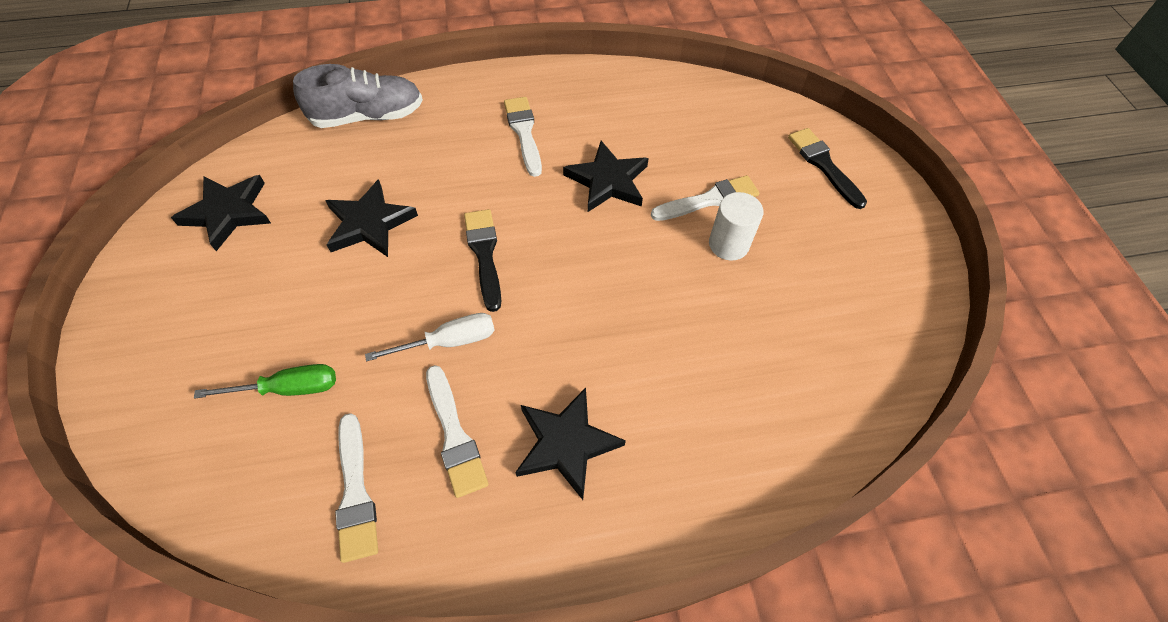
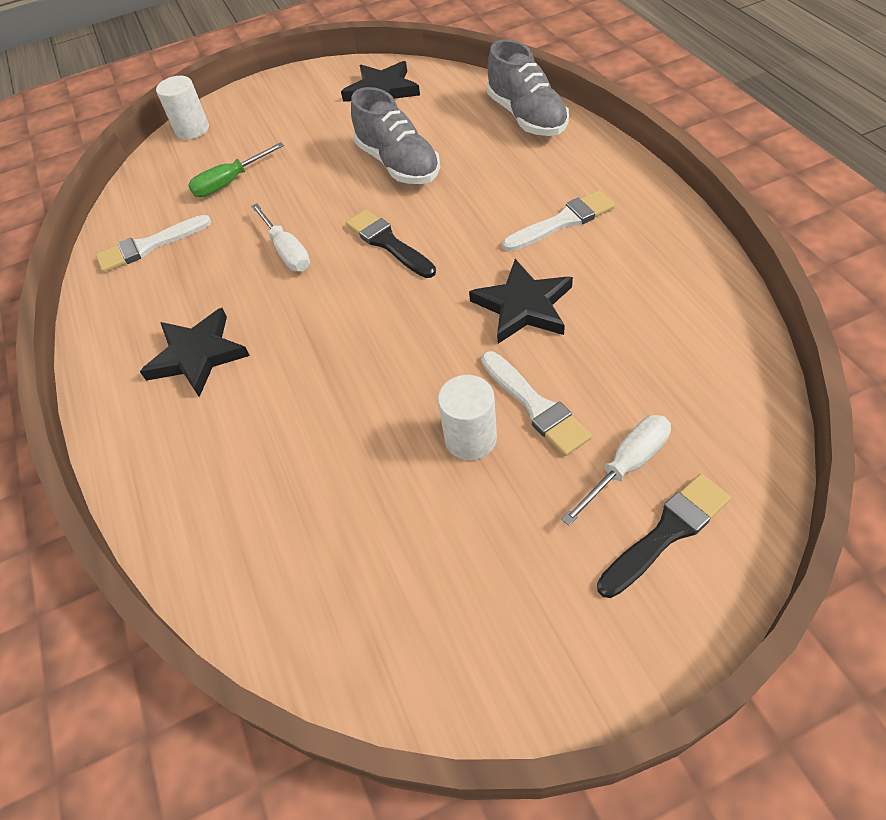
camera: 85 degrees right, 5 degrees down
green screwdriver [194,364,336,399] -> green screwdriver turned 75 degrees clockwise [188,142,284,197]
black star [325,179,418,257] -> grey shoe [351,87,440,184]
white brush [426,365,488,498] -> none
black brush [464,209,501,312] -> black brush turned 105 degrees counterclockwise [346,209,436,278]
none -> white cylinder [156,76,209,140]
none -> white screwdriver [561,415,671,526]

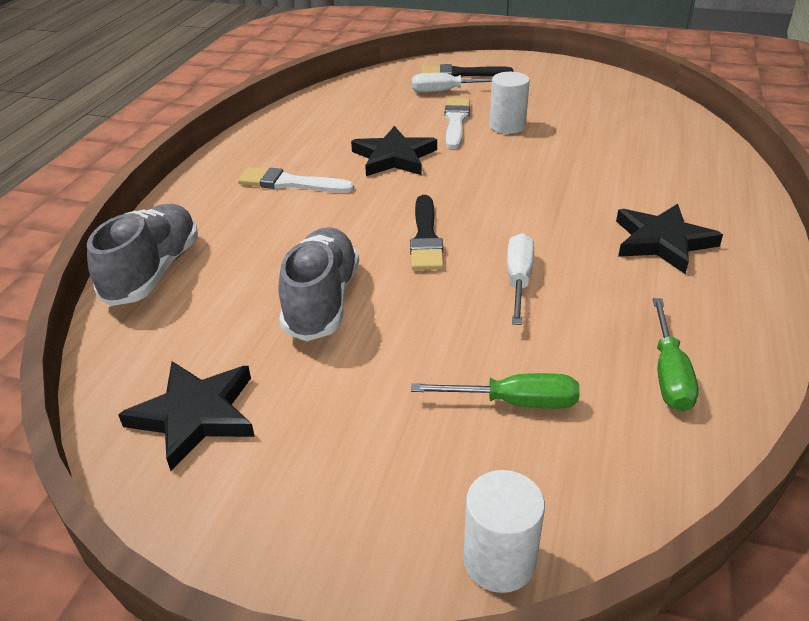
camera: 145 degrees left, 15 degrees down
white brush [96,215,211,273] -> green screwdriver [653,298,699,412]

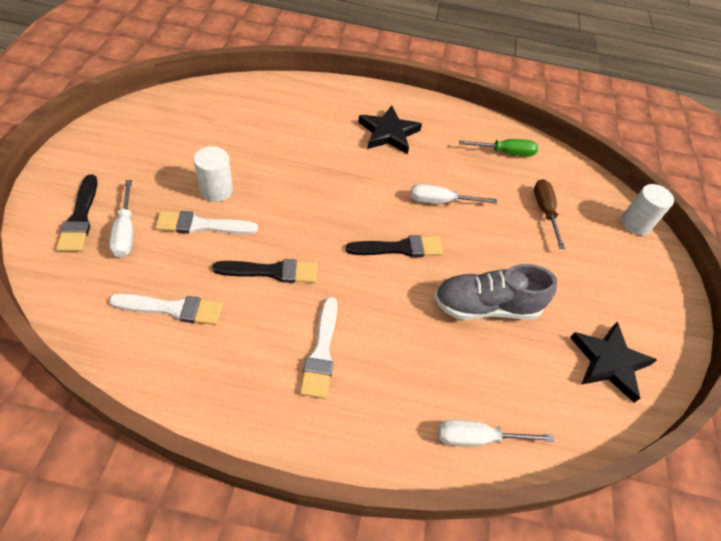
camera: 105 degrees left, 15 degrees up
grey shoe [87,204,198,306] -> white screwdriver [438,420,554,446]
black star [351,126,437,176] -> black brush [212,259,317,283]
green screwdriver [411,373,580,409] -> brown screwdriver [534,179,565,249]
none -> white brush [109,293,223,325]

